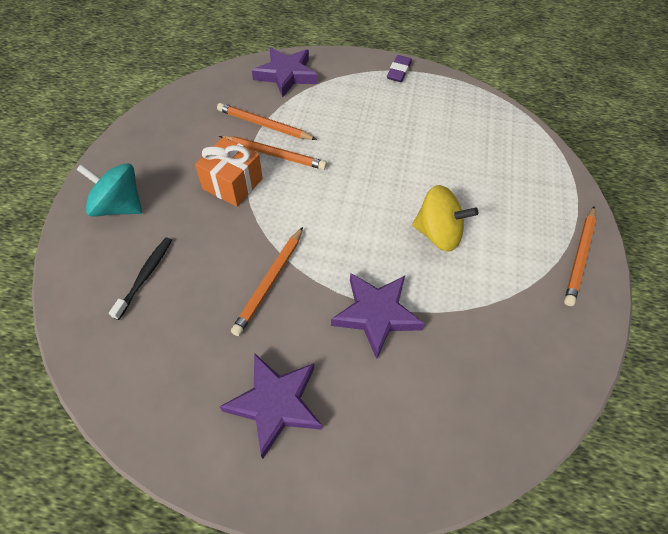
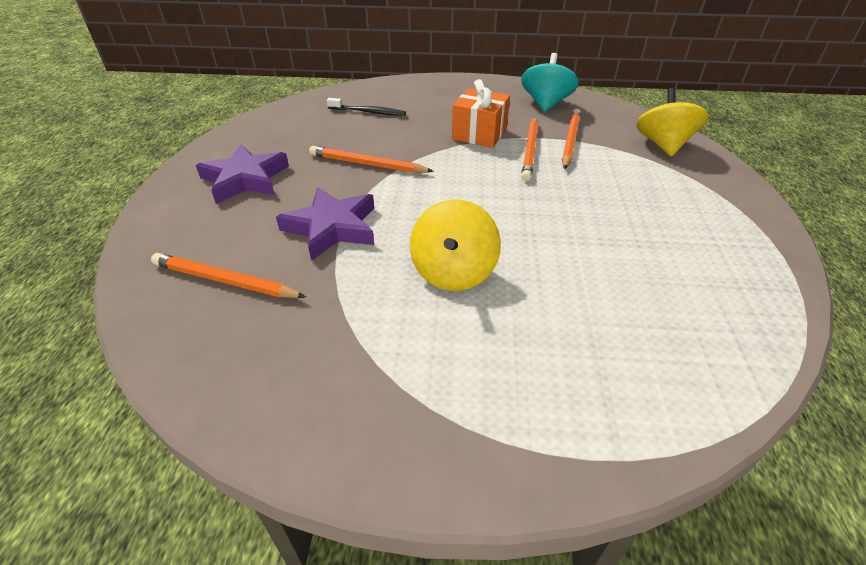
camera: 85 degrees right, 15 degrees down
turquoise spinning top [76,163,142,217] -> turquoise spinning top moved to [521,53,579,112]
purple star [252,47,318,97] -> yellow spinning top [636,88,709,157]
purple eraser [387,55,412,82] -> none
orange pencil [564,206,596,306] -> orange pencil moved to [151,253,306,298]

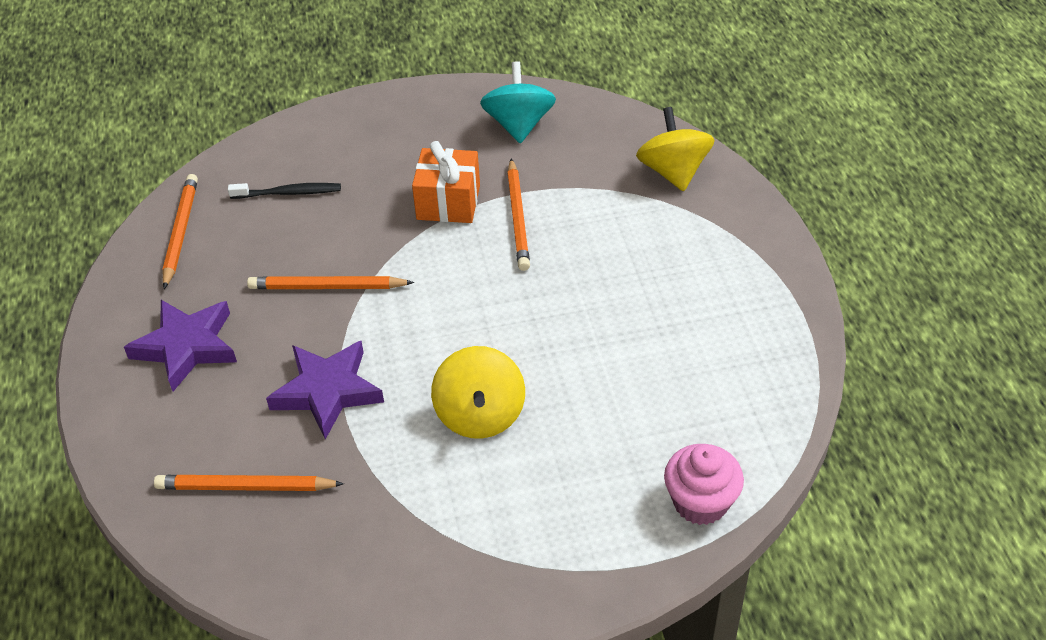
camera: 15 degrees left, 5 degrees up
orange pencil [562,109,581,169] -> orange pencil moved to [162,174,198,289]
none -> pink cupcake [664,444,744,525]

